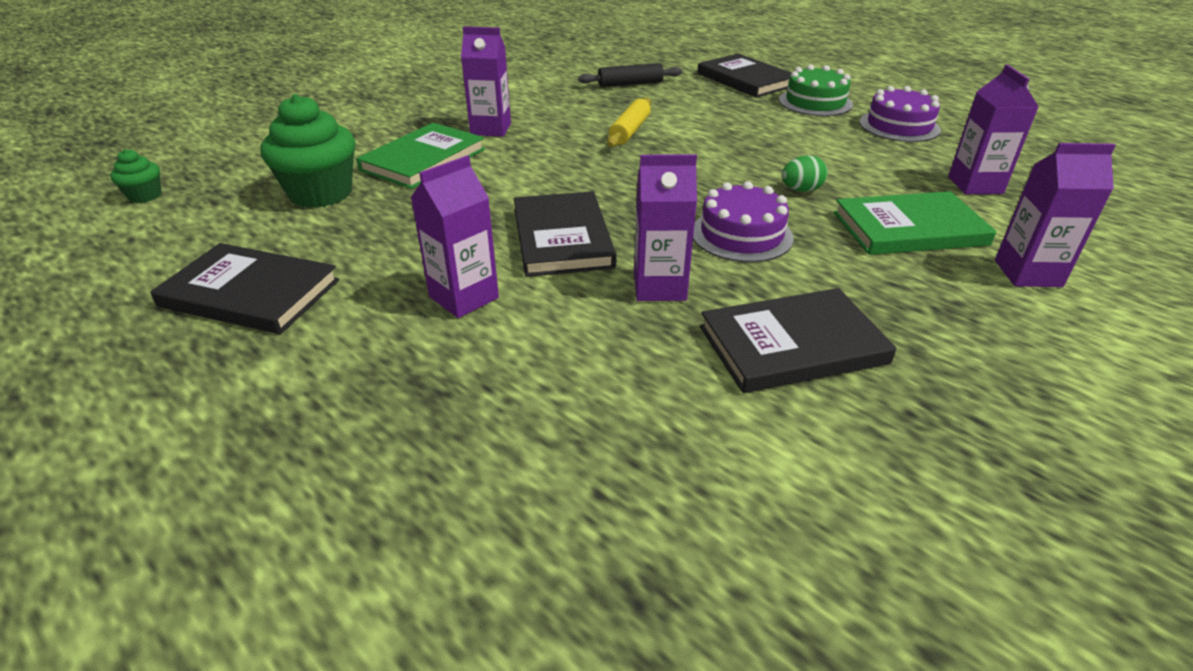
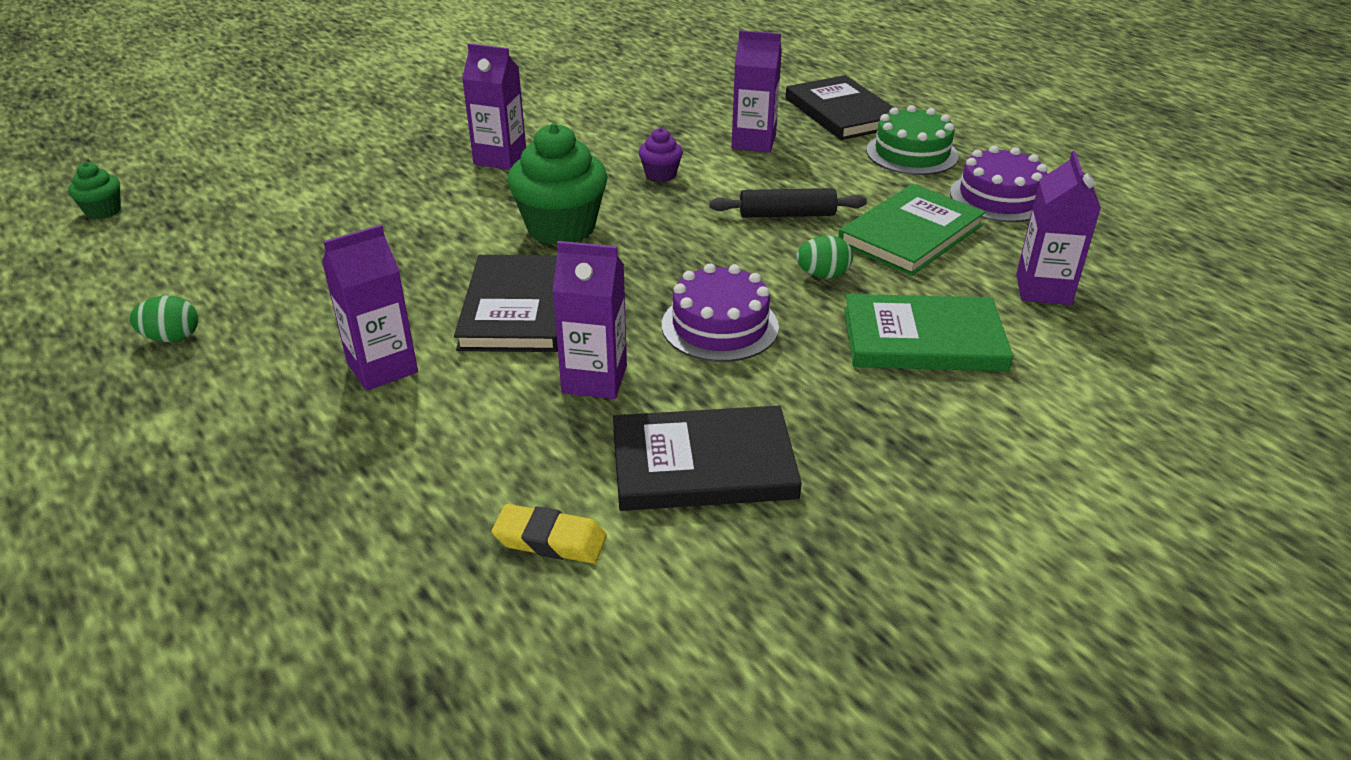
camera: 10 degrees right, 0 degrees up
black book [150,243,339,334] -> green egg [129,296,198,342]
green cupcake [261,94,356,208] -> green cupcake moved to [507,123,608,245]
green book [356,123,485,189] -> green book moved to [838,184,985,276]
black rolling pin [578,63,682,87] -> black rolling pin moved to [710,188,867,218]
yellow rolling pin [607,97,651,147] -> purple cupcake [639,128,683,182]
purple carton [995,143,1116,287] -> purple carton moved to [732,30,782,153]
none -> yellow eraser [492,504,607,564]

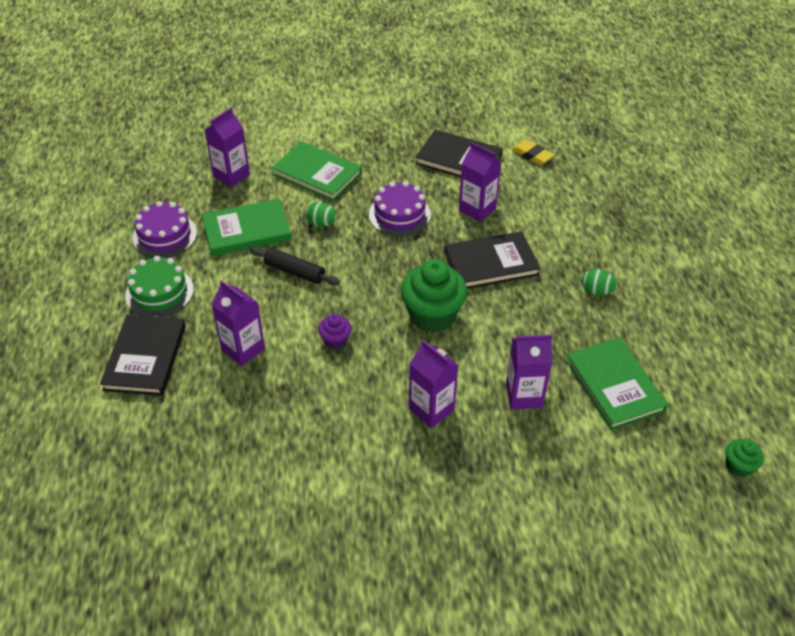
camera: 150 degrees left, 10 degrees up
green egg [129,296,198,342] -> green egg moved to [581,269,617,295]
purple carton [322,225,418,391] -> purple carton moved to [506,334,552,409]
black book [454,255,558,352] -> black book turned 45 degrees clockwise [444,231,541,289]
none -> green book [566,337,668,430]

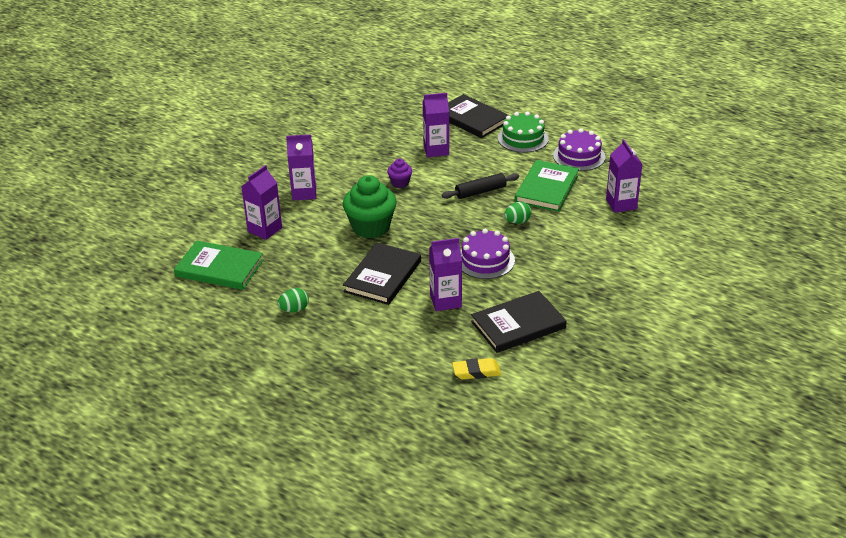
camera: 130 degrees right, 10 degrees down
green book [272,141,362,201] -> none
green cupcake [726,439,764,477] -> none

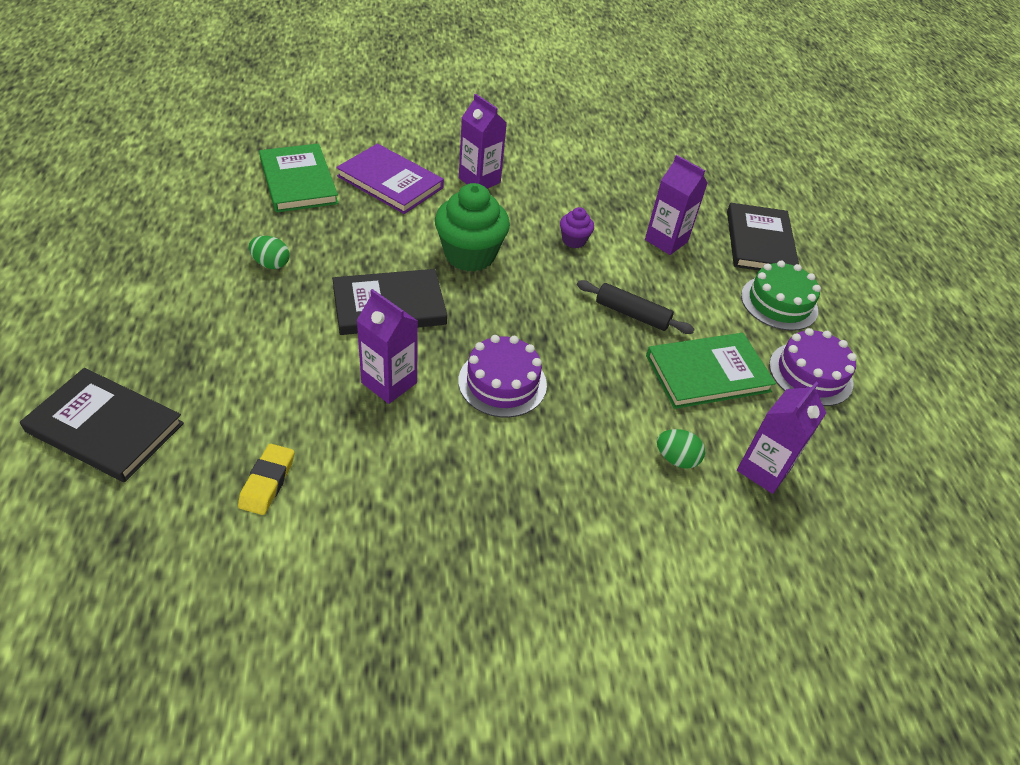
camera: 45 degrees right, 10 degrees up
purple carton [241,165,282,240] -> purple book [336,144,444,214]
yellow eraser [452,358,501,380] -> yellow eraser turned 60 degrees clockwise [238,444,294,515]
black book [471,291,567,353] -> black book moved to [20,368,184,482]
green egg [504,202,532,224] -> green egg moved to [657,429,705,469]

